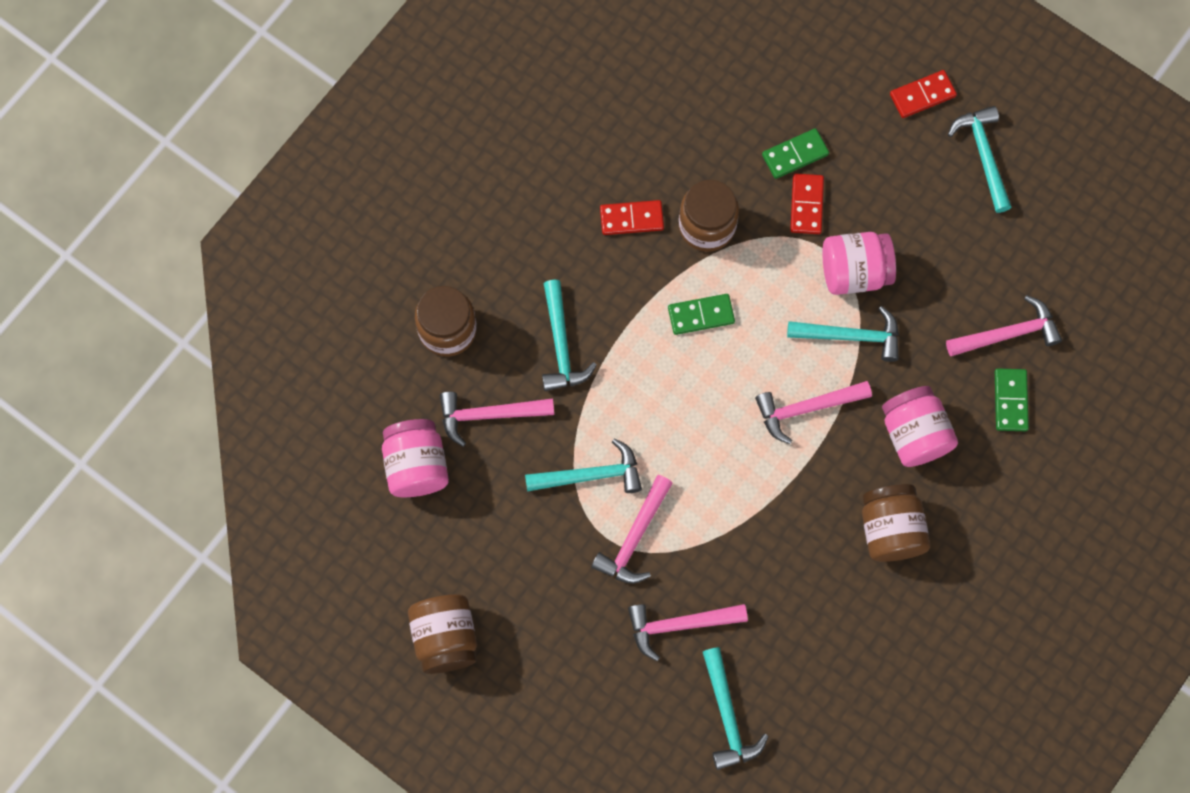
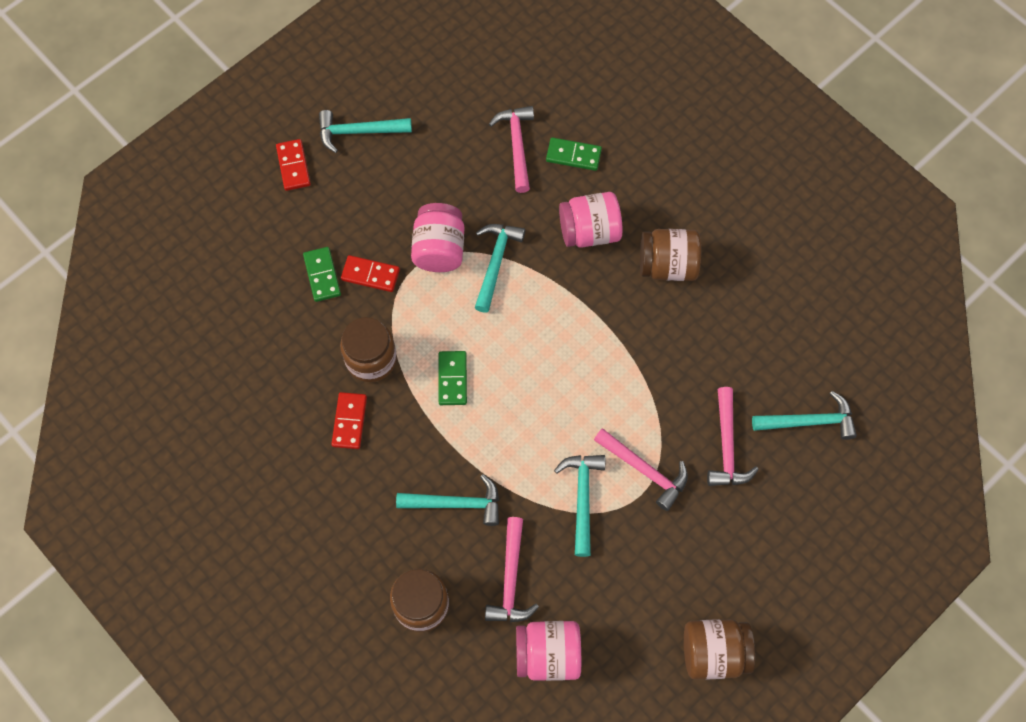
camera: 80 degrees left, 5 degrees down
pink hammer [755,381,872,444] -> none

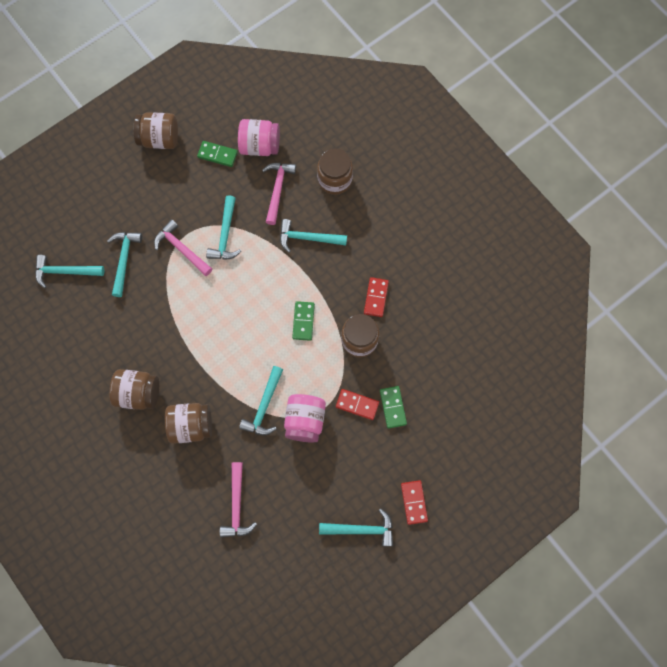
camera: 175 degrees left, 5 degrees up
green domino [546,137,602,171] -> green domino moved to [197,141,238,167]
pink jar [559,192,623,248] -> brown jar [165,403,212,444]
pink hammer [707,387,759,486] -> turquoise hammer [107,232,142,297]

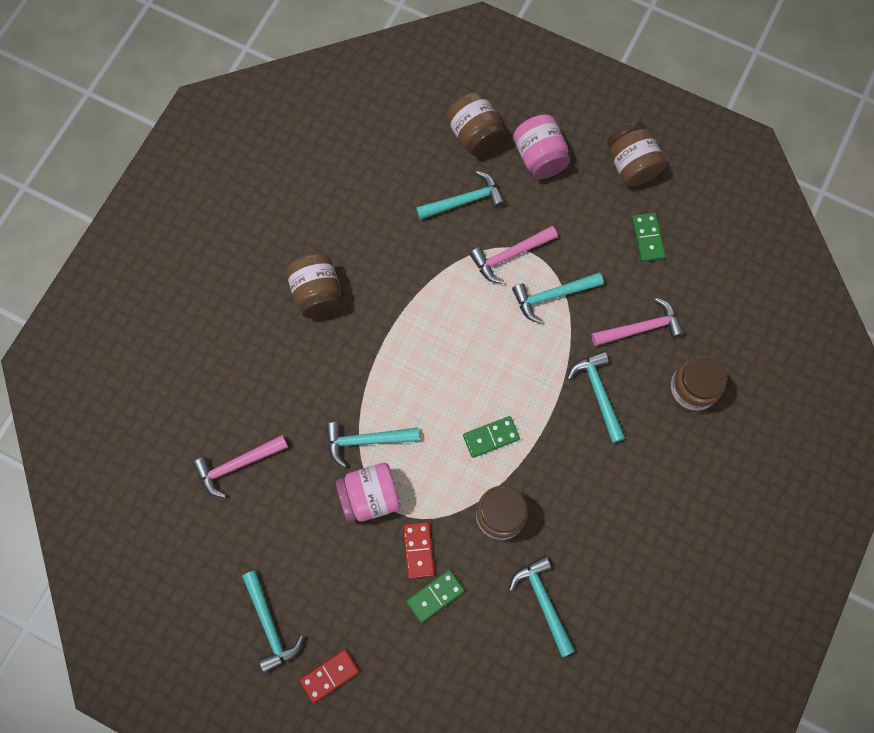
camera: 65 degrees right, 0 degrees up
turquoise hammer [35,255,104,288] -> turquoise hammer moved to [509,556,575,657]
pink hammer [154,219,212,276] -> pink hammer turned 135 degrees counterclockwise [470,226,558,284]
brown jar [165,403,212,444] -> brown jar moved to [446,92,506,156]
pink jar [238,119,280,156] -> pink jar moved to [513,115,570,179]
red domino [364,277,389,317] -> none

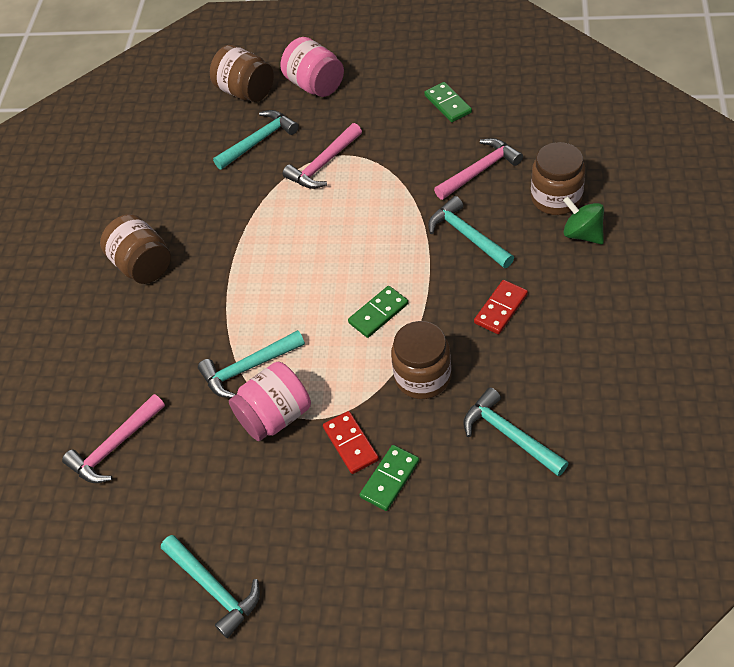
camera: 15 degrees left, 20 degrees down
red domino [299,649,359,703] -> red domino moved to [474,280,528,334]
turquoise hammer [512,272,604,323] -> none
brown jar [607,122,666,186] -> none
none -> green spinning top [563,196,604,244]

